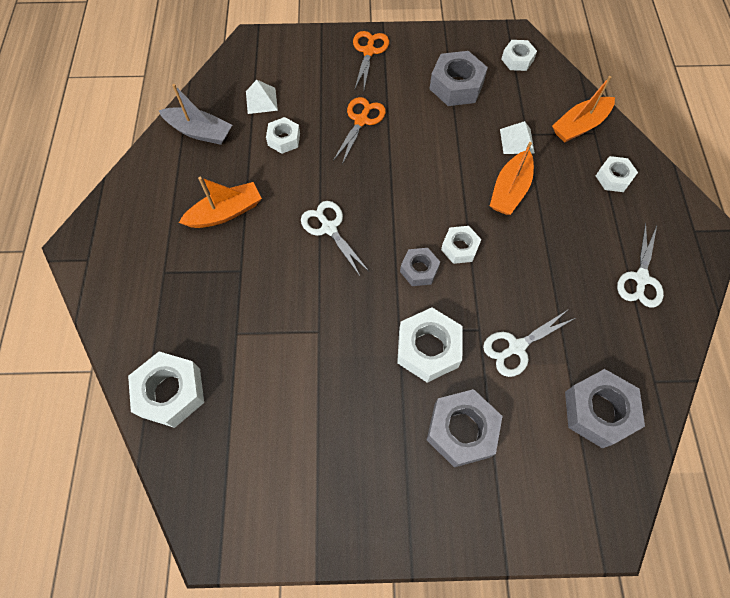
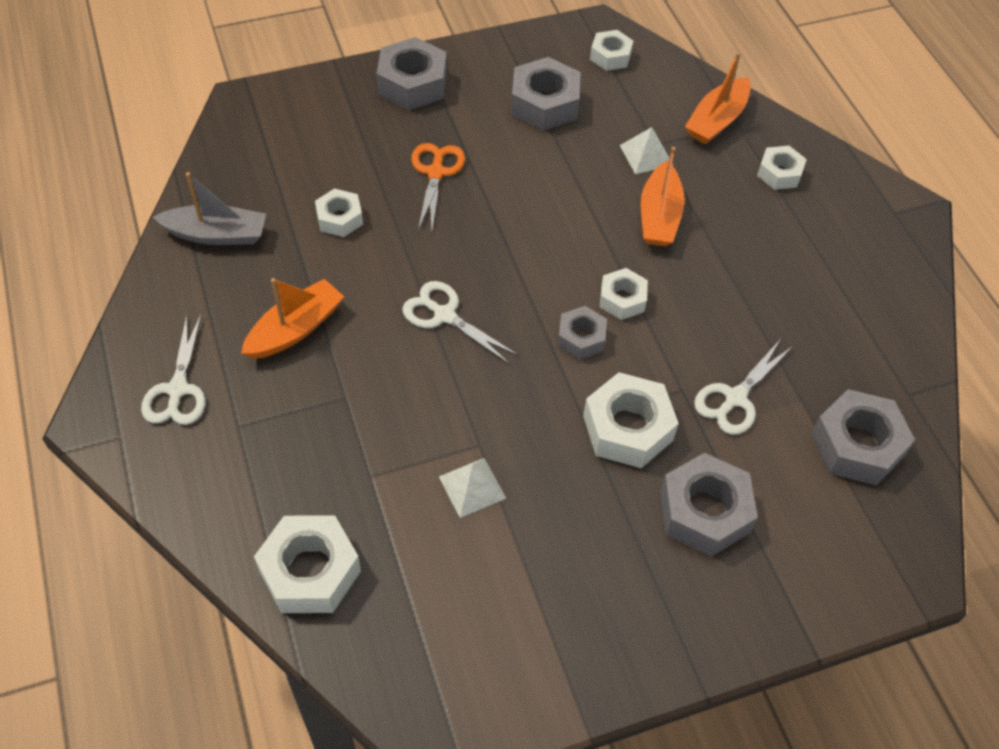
camera: 20 degrees left, 10 degrees down
white pyramid [246,80,278,114] -> white pyramid moved to [439,458,506,518]
orange scissors [353,31,389,89] -> grey nut [376,37,447,110]
white scissors [617,223,664,307] -> white scissors moved to [141,315,206,425]

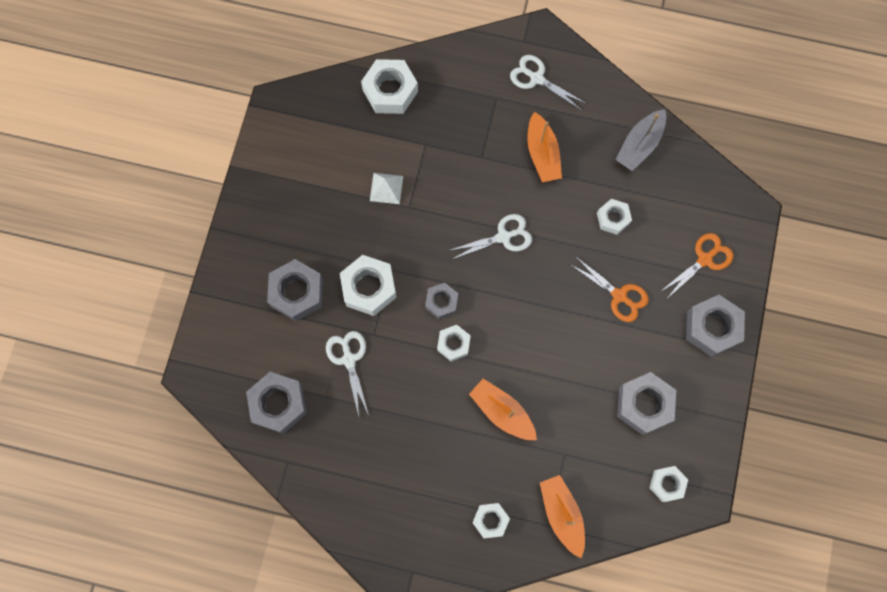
camera: 125 degrees right, 20 degrees up
white pyramid [620,127,673,174] -> none
none -> orange scissors [660,233,733,297]

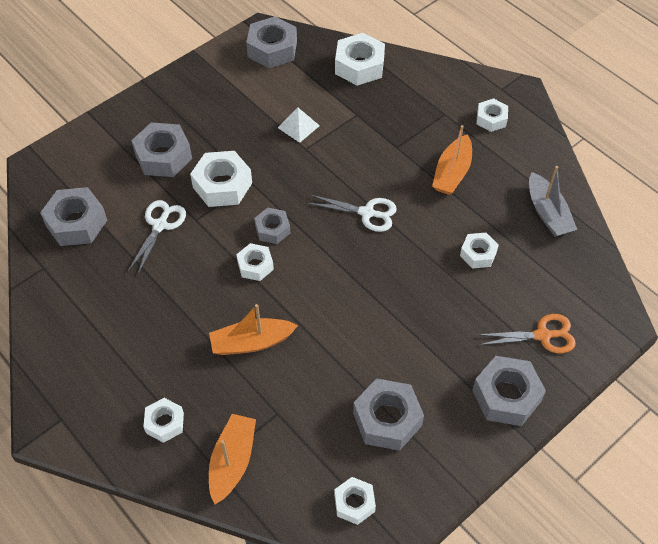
camera: 35 degrees right, 20 degrees down
orange boat [469,379,537,440] -> orange boat turned 90 degrees counterclockwise [209,304,298,355]
white scissors [510,55,587,110] -> white nut [476,98,508,132]
orange scissors [570,256,649,322] -> none
grey boat [616,109,666,171] -> grey boat turned 90 degrees counterclockwise [529,166,577,237]
none -> grey nut [246,17,297,68]

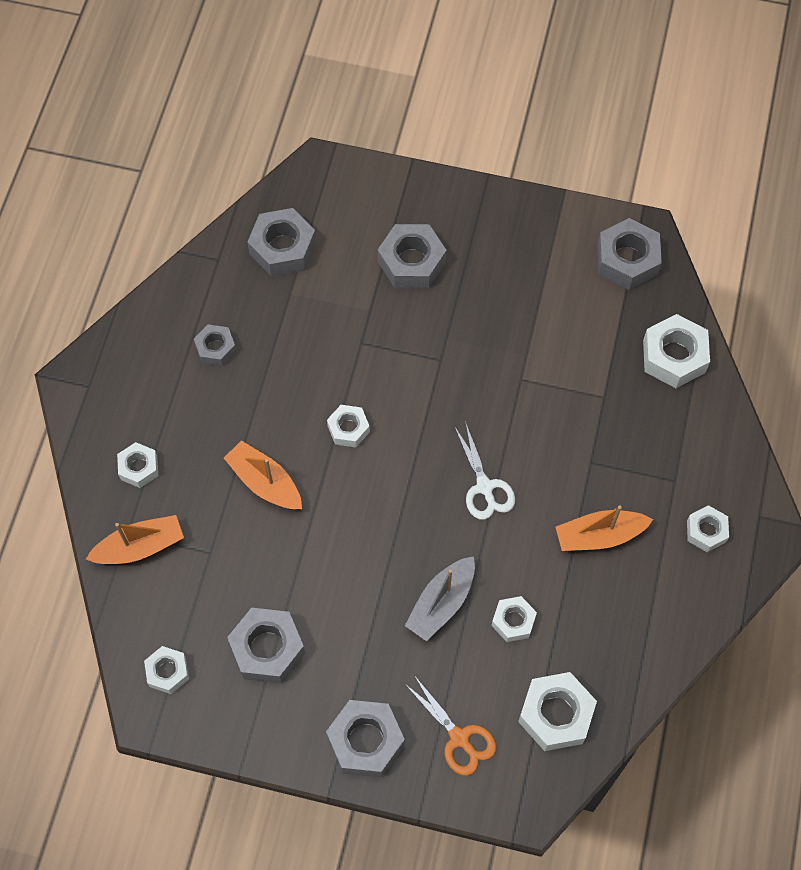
camera: 55 degrees right, 10 degrees up
white scissors [128,200,186,274] -> none
white nut [190,151,252,207] -> white nut moved to [518,672,597,751]
grey nut [254,208,290,244] -> grey nut moved to [194,324,236,366]
white pyramid [278,108,320,143] -> none
grey boat [529,166,577,237] -> grey boat moved to [405,556,475,641]

